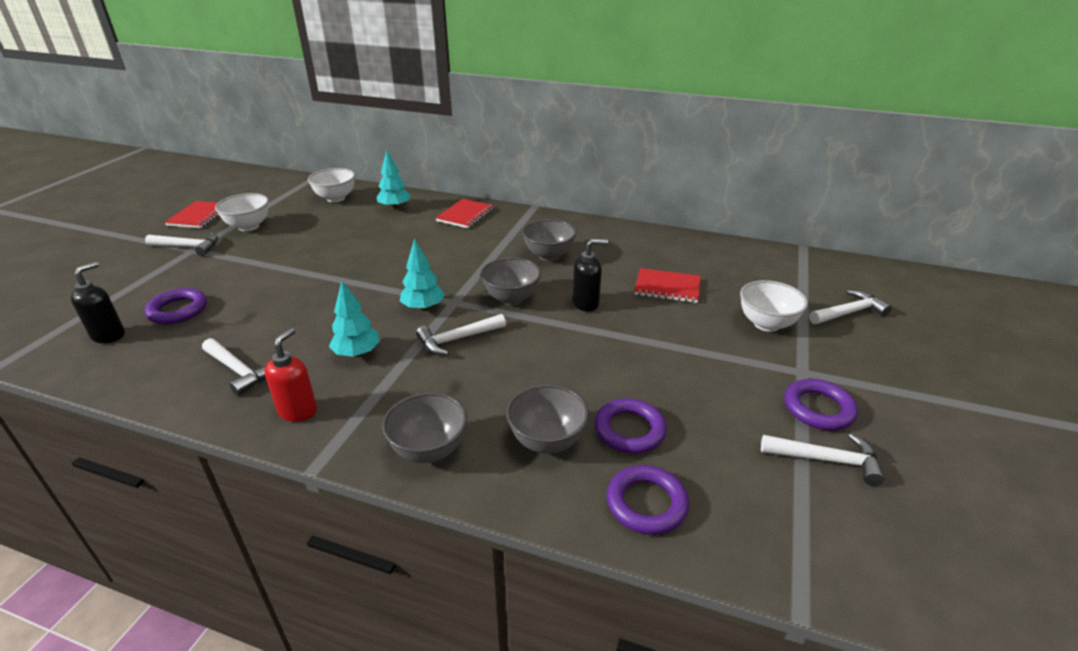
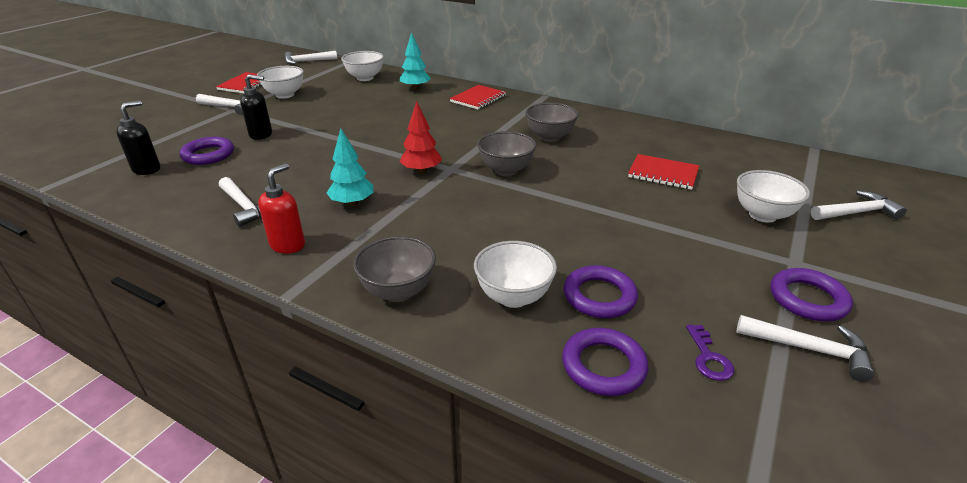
camera: 10 degrees right, 0 degrees up
turquoise tree [400,238,445,311] -> red tree [400,101,442,174]
white hammer [416,314,506,355] -> white hammer moved to [284,51,337,64]
grey bowl [506,384,589,454] -> white bowl [474,241,557,308]
black soap dispenser [573,239,608,312] -> black soap dispenser moved to [240,74,272,140]
none -> purple key [686,325,734,381]

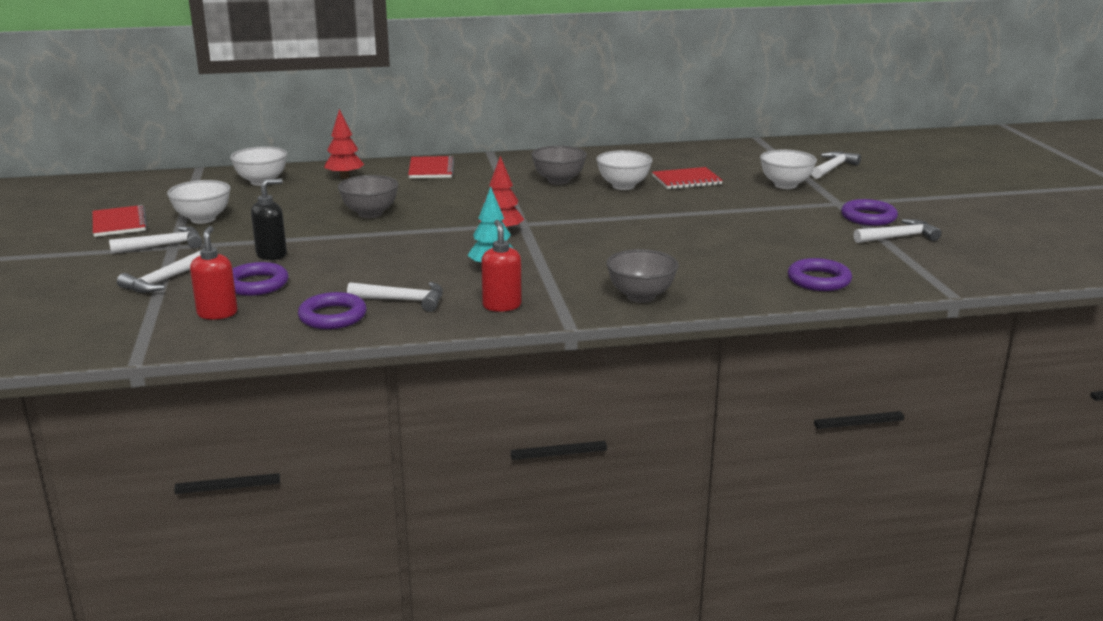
camera: 40 degrees left, 10 degrees down
black soap dispenser [116,101,160,175] -> red soap dispenser [190,226,238,320]
white hammer [284,51,337,64] -> white hammer moved to [117,251,201,293]
turquoise tree [400,32,431,90] -> red tree [324,109,364,179]
white bowl [474,241,557,308] -> white bowl moved to [596,150,652,190]
grey bowl [477,131,536,176] -> grey bowl moved to [338,175,399,218]
purple ring [564,265,638,318] -> purple ring moved to [298,292,367,329]
purple key [686,325,734,381] -> none

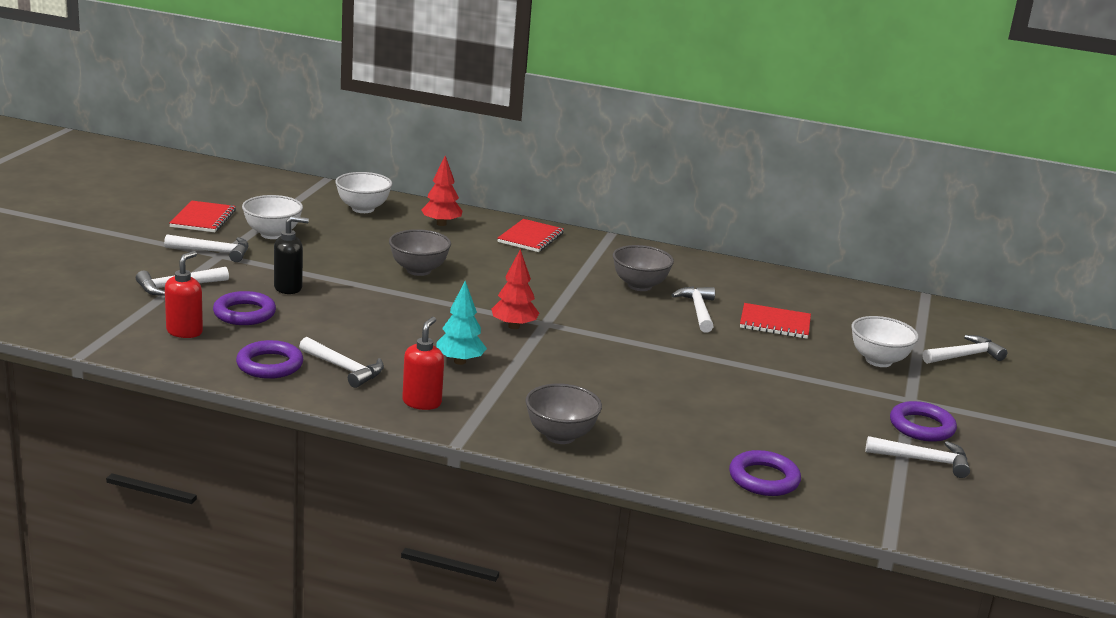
camera: 25 degrees right, 0 degrees up
white bowl [596,150,652,190] -> white hammer [672,286,715,333]

